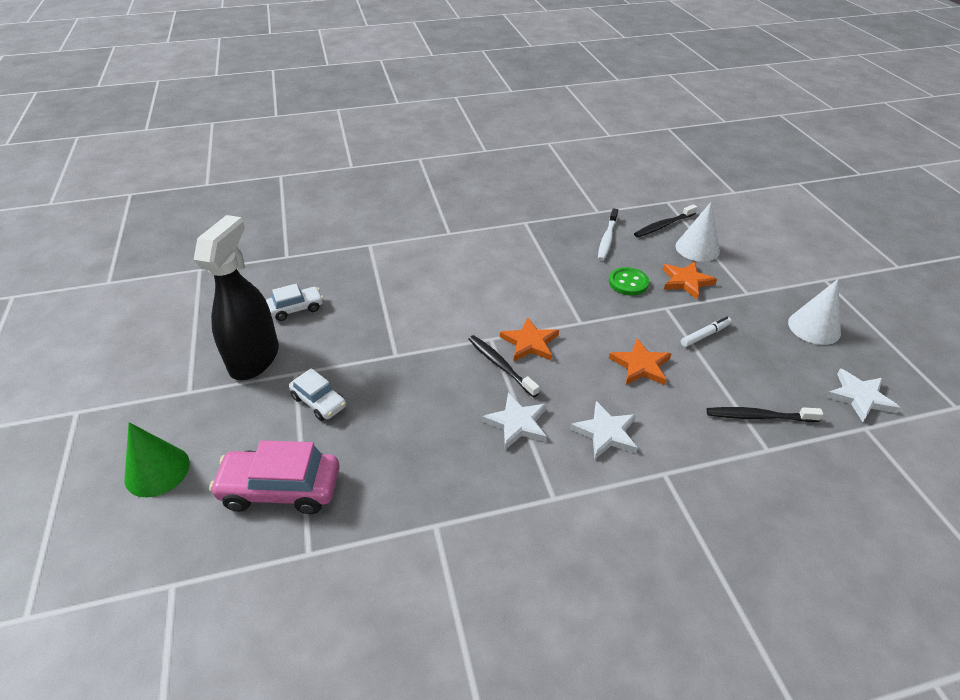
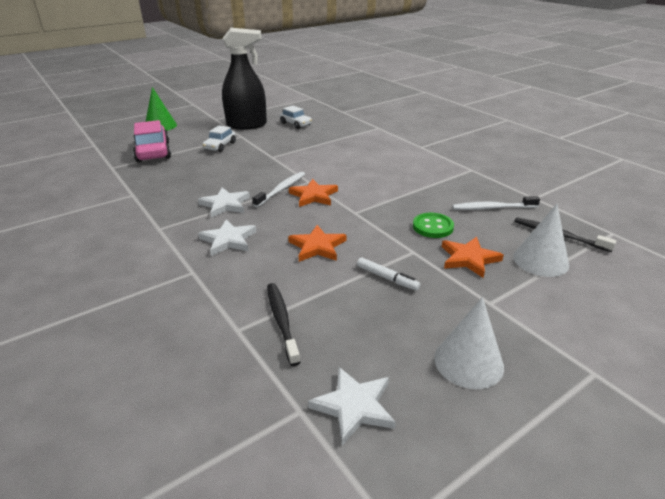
camera: 70 degrees right, 10 degrees down
black toothbrush [468,335,540,397] -> white toothbrush [252,172,305,207]

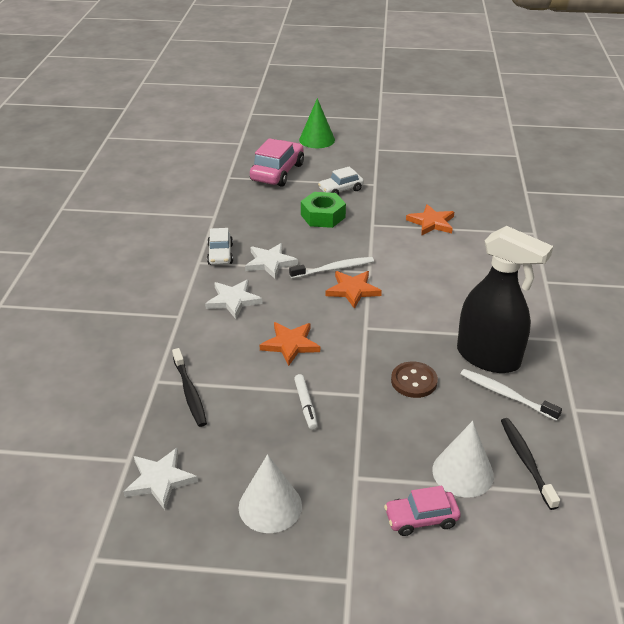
camera: 40 degrees right, 5 degrees up
black spray bottle [222,28,267,130] -> black spray bottle moved to [457,226,553,373]
black toothbrush [267,283,301,366] -> black toothbrush turned 135 degrees clockwise [172,348,207,427]
white car [280,106,312,129] -> white car moved to [207,228,233,265]
green button [413,213,454,238] -> brown button [391,362,438,398]
orange star [442,237,504,278] -> orange star moved to [406,204,454,235]
none -> green nut [301,192,346,228]
none -> pink car [384,486,461,536]

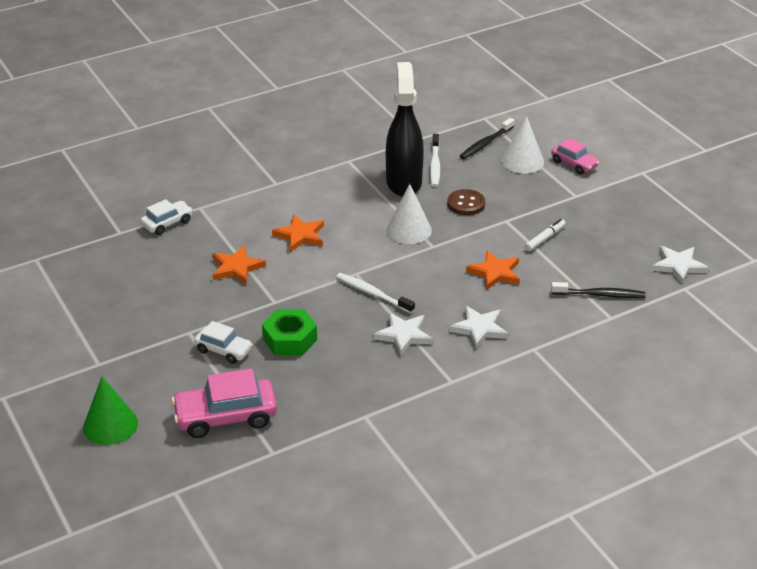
camera: 125 degrees left, 0 degrees up
black toothbrush [172,348,207,427] -> black toothbrush turned 60 degrees clockwise [551,282,646,298]
white car [207,228,233,265] -> white car moved to [141,199,193,235]
white cone [239,454,302,533] -> white cone moved to [386,184,432,244]
orange star [326,271,382,309] -> orange star moved to [272,214,324,252]

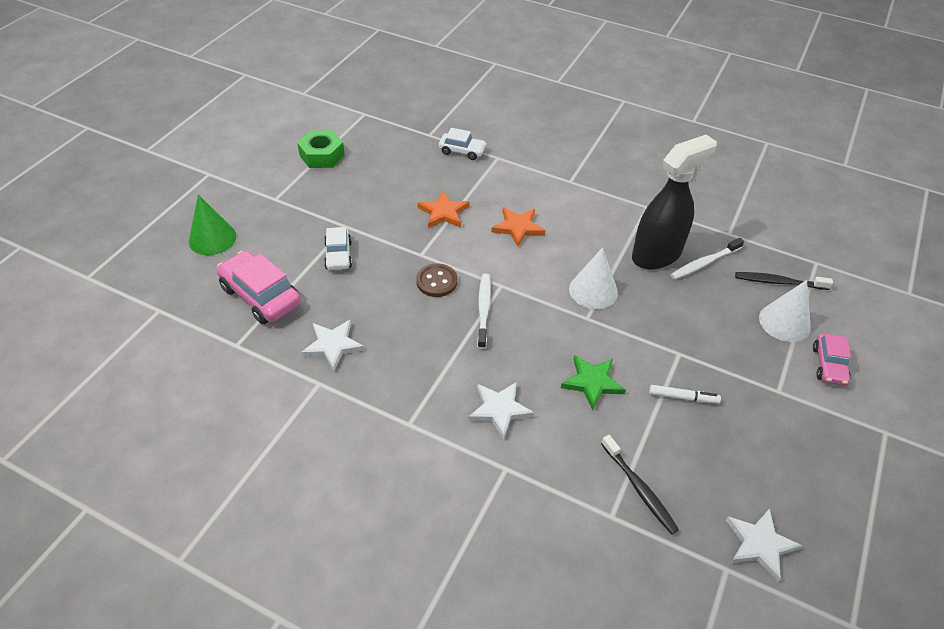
camera: 55 degrees right, 10 degrees up
green nut [262,309,317,356] -> green nut moved to [297,130,345,168]
white star [373,312,433,356] -> white star moved to [301,320,365,371]
brown button [447,189,485,215] -> brown button moved to [416,263,458,297]
orange star [466,250,520,290] -> green star [561,355,626,411]

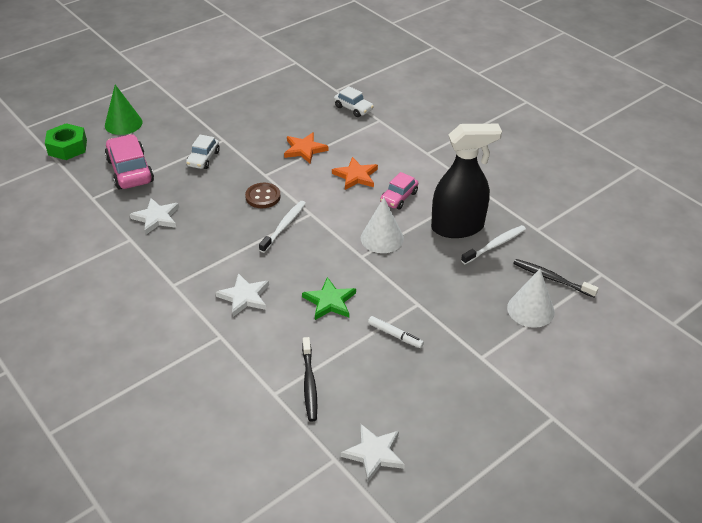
camera: 25 degrees right, 5 degrees down
green nut [297,130,345,168] -> green nut moved to [45,123,87,160]
white toothbrush [670,238,744,280] -> white toothbrush turned 150 degrees clockwise [461,225,526,264]
pink car [813,334,851,385] -> pink car moved to [380,172,418,209]

